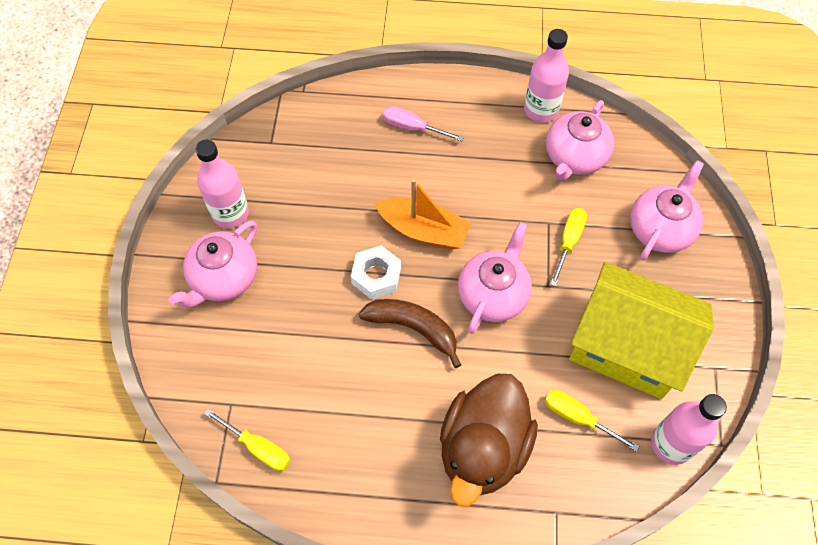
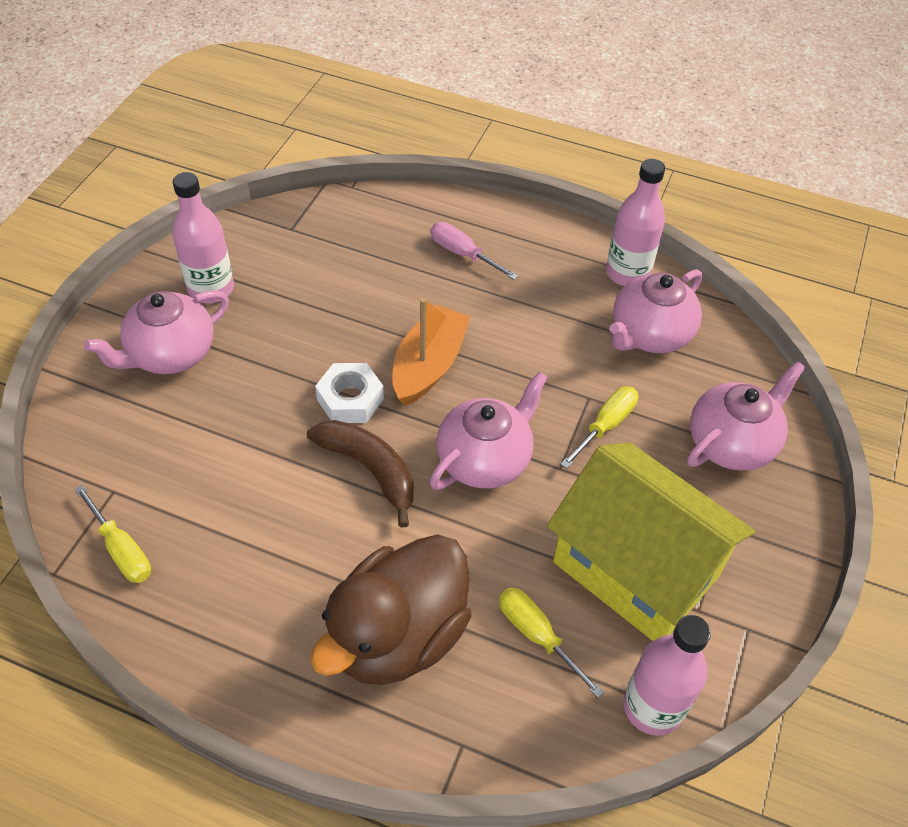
camera: 15 degrees right, 10 degrees down
orange boat [374,178,471,250] -> orange boat turned 105 degrees counterclockwise [392,298,470,406]

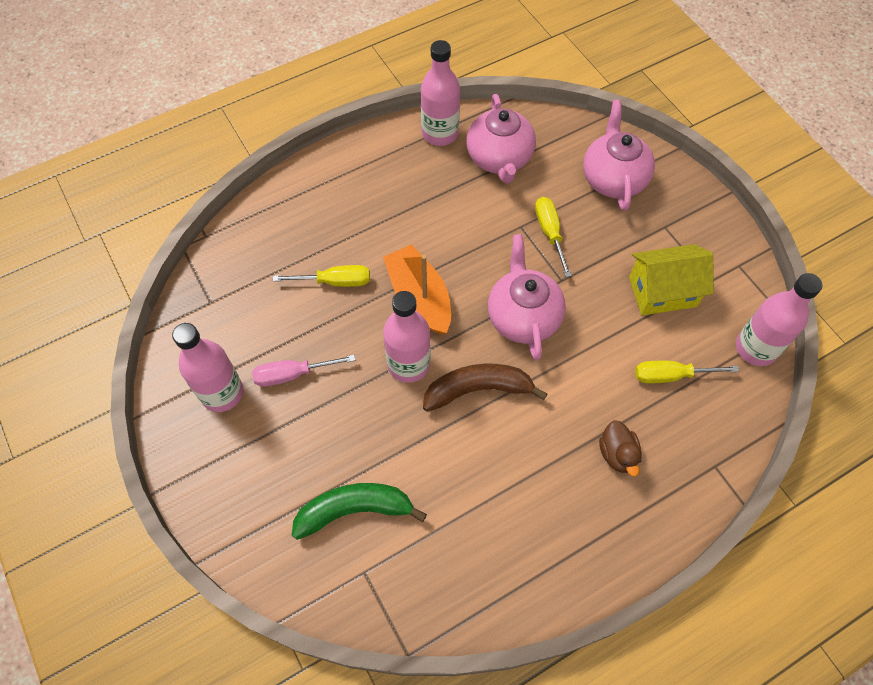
camera: 50 degrees left, 10 degrees up
yellow screwdriver [74,485,151,583] -> yellow screwdriver moved to [273,265,370,287]
pink teapot [84,290,229,374] -> none
brown duck [311,534,472,685] -> brown duck [599,420,642,476], size x0.41
white nut [315,363,384,423] -> pink bottle [383,291,431,383]
pink screwdriver [431,222,518,280] -> pink screwdriver moved to [252,355,355,387]
yellow house [547,442,755,641] -> yellow house [629,244,714,316], size x0.60
none -> green banana [292,483,427,540]

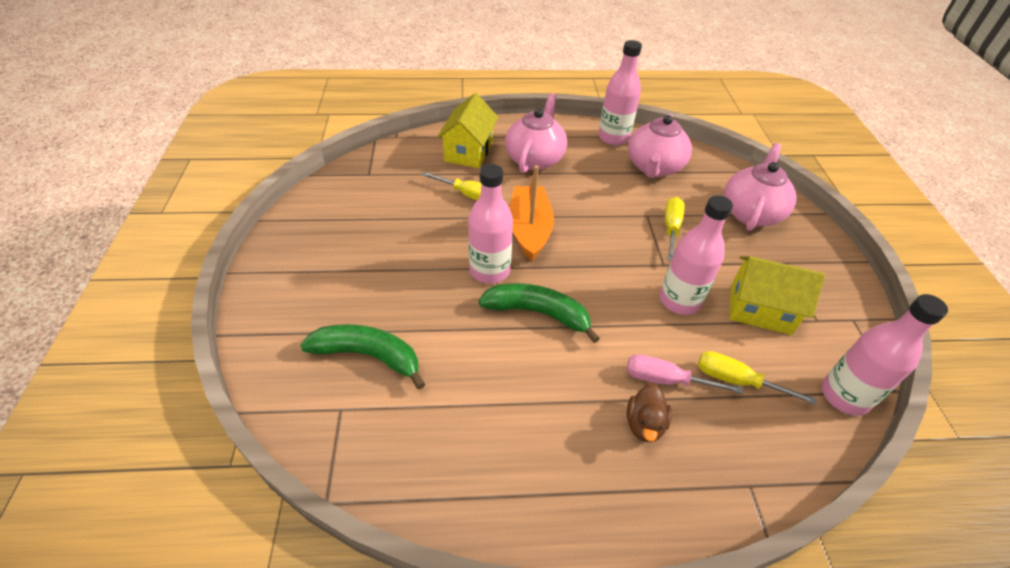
camera: 25 degrees right, 15 degrees down
pink bottle [172,323,243,412] -> pink bottle moved to [659,195,733,315]
pink screwdriver [252,355,355,387] -> pink screwdriver moved to [627,354,743,394]
brown banana [423,364,548,412] -> green banana [478,283,600,343]
pink teapot [488,234,566,360] -> pink teapot moved to [505,93,567,173]
none -> yellow house [437,93,498,168]

